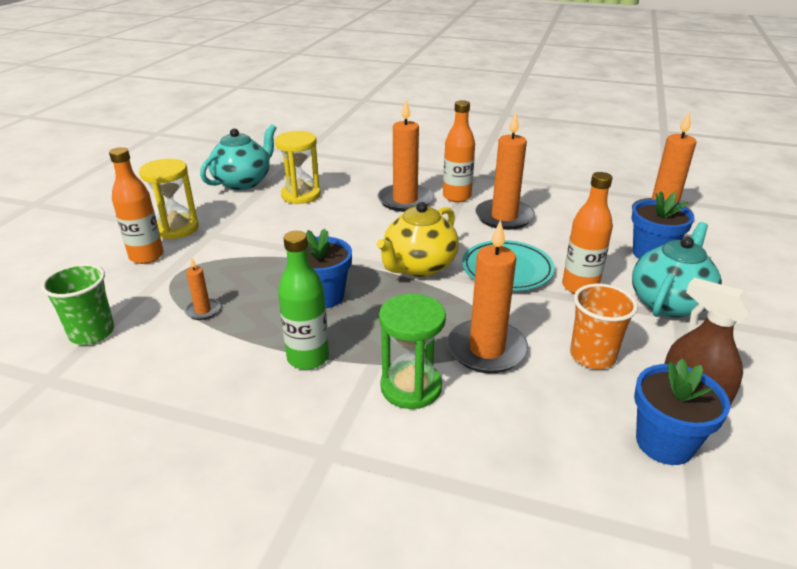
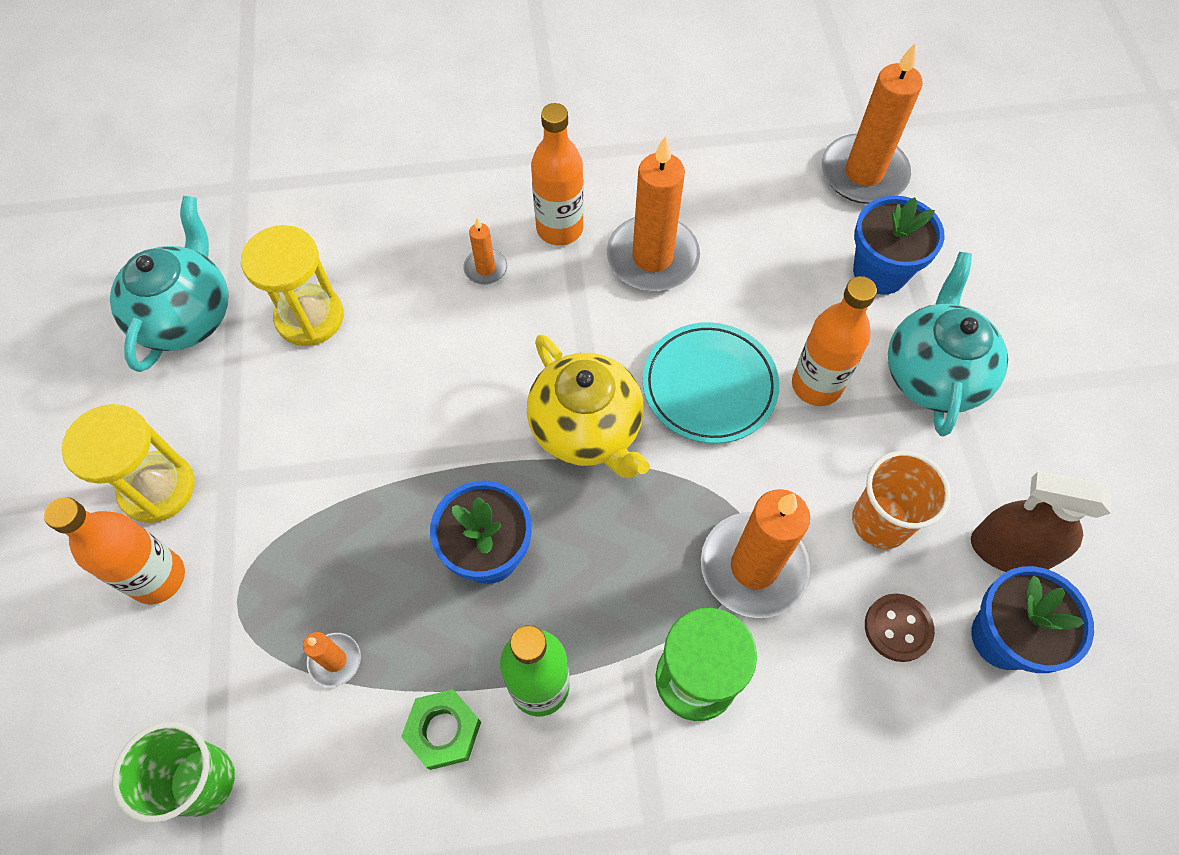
camera: 25 degrees left, 30 degrees up
orange candle [377,100,433,212] -> orange candle [463,218,507,285], size x0.47
yellow teapot [377,202,459,277] -> yellow teapot turned 45 degrees counterclockwise [527,335,650,478]
none -> green nut [401,689,481,770]
none -> brown button [865,593,935,662]

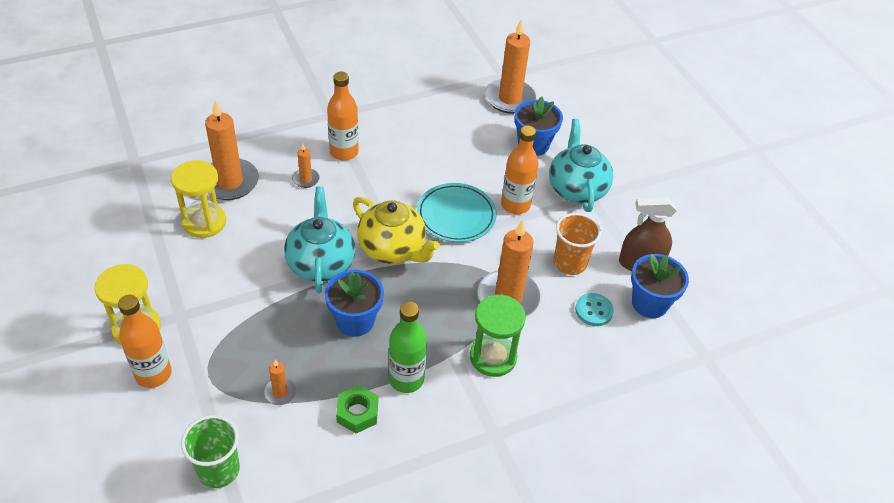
camera: 20 degrees left, 15 degrees down
turquoise teapot [110,196,228,372] -> turquoise teapot moved to [284,187,355,293]
orange candle [607,136,700,291] -> orange candle moved to [205,100,259,200]
brown button [865,593,935,662] -> turquoise button [575,293,614,326]

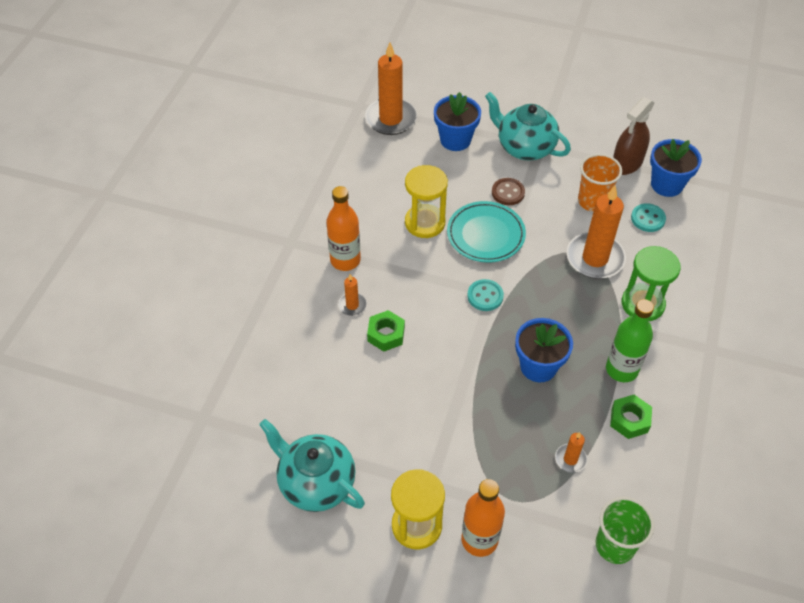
camera: 45 degrees left, 5 degrees up
yellow hourglass [171,160,226,238] -> yellow hourglass moved to [405,165,448,238]
orange candle [205,100,259,200] -> none
turquoise teapot [284,187,355,293] -> turquoise teapot moved to [259,419,365,512]
yellow teapot [353,197,440,264] -> turquoise button [467,279,504,311]
orange bottle [501,126,538,214] -> brown button [492,178,525,205]
none -> green nut [367,310,405,351]

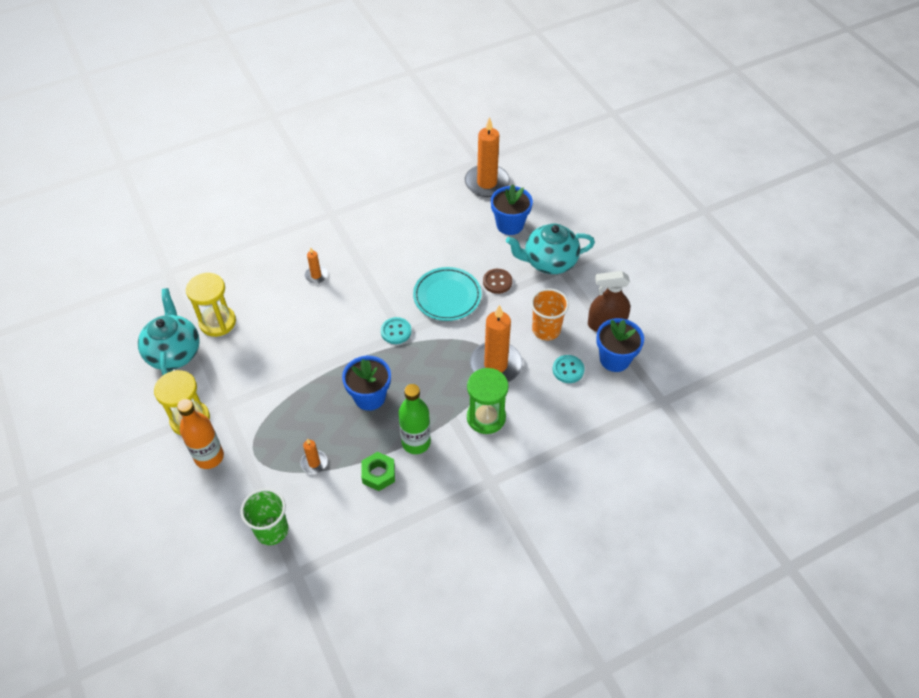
camera: 45 degrees right, 0 degrees up
orange bottle [326,186,361,271] -> none
green nut [367,310,405,351] -> none
yellow hourglass [405,165,448,238] -> yellow hourglass moved to [186,273,236,337]
turquoise teapot [485,92,571,160] -> turquoise teapot turned 90 degrees counterclockwise [506,224,595,274]

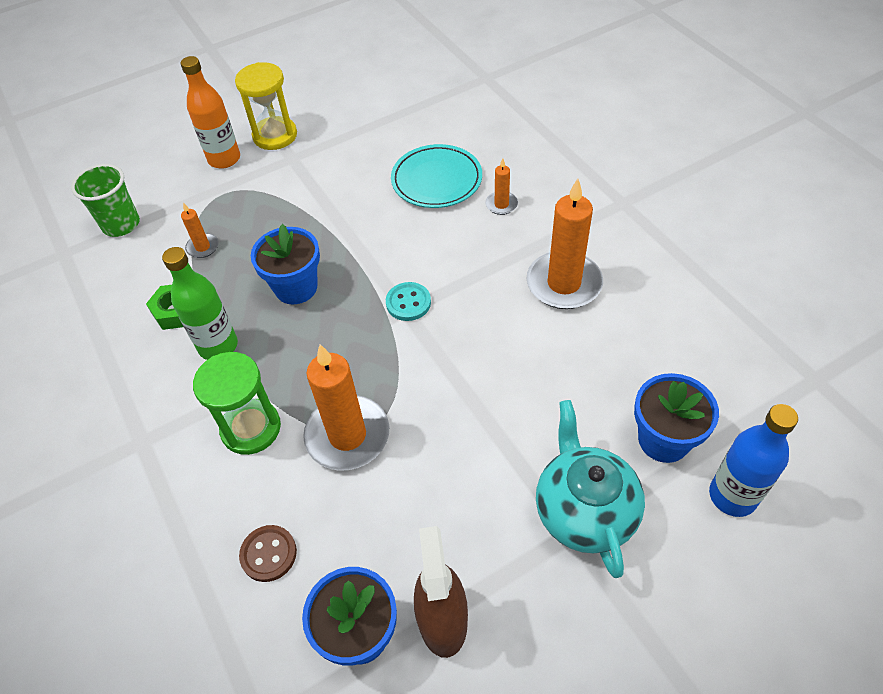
camera: 90 degrees right, 0 degrees up
turquoise teapot [138,288,200,375] -> none
yellow hourglass [186,273,236,337] -> none
turquoise plate [413,267,482,321] -> turquoise plate moved to [391,144,482,208]
orange candle [465,117,510,197] -> orange candle moved to [527,178,603,309]
brown button [483,269,512,294] -> brown button moved to [239,525,297,582]
orange cup [531,288,569,341] -> none
turquoise button [553,355,585,383] -> none
none -> blue bottle [709,404,798,517]

